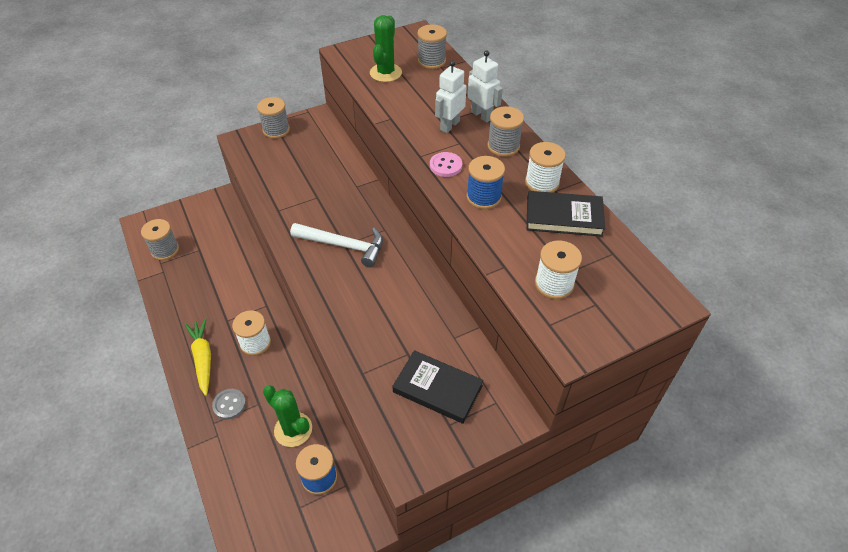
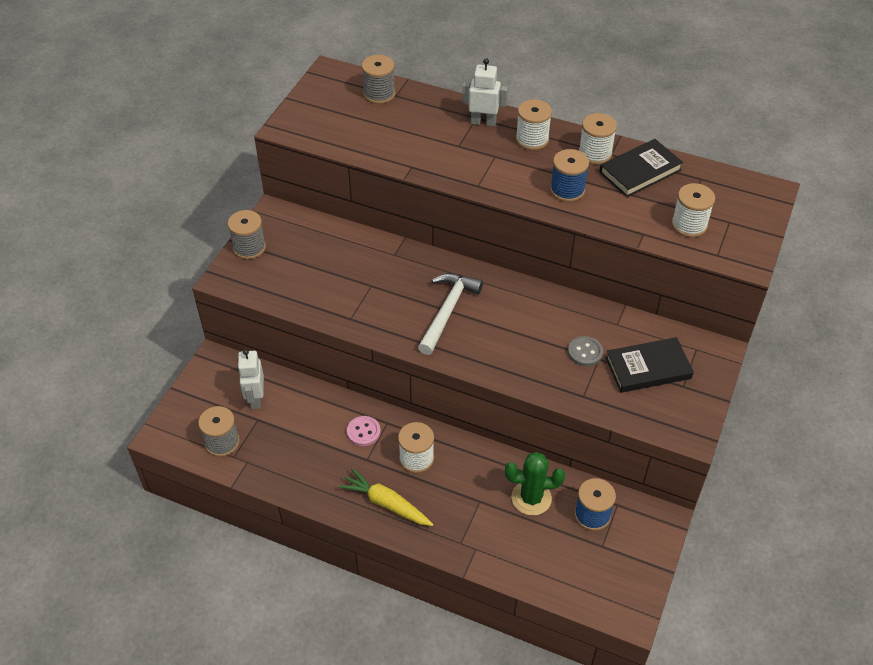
camera: 40 degrees left, 0 degrees up
grey button [212,389,246,420] -> grey button moved to [568,336,603,366]
white hammer [290,223,383,267] -> white hammer turned 45 degrees counterclockwise [418,273,483,355]
green cactus [370,15,402,82] -> none
pink button [430,152,462,177] -> pink button moved to [347,416,381,446]
white robot [435,60,466,133] -> white robot moved to [237,349,264,409]
grey spool [487,106,524,157] -> white spool [516,99,552,150]

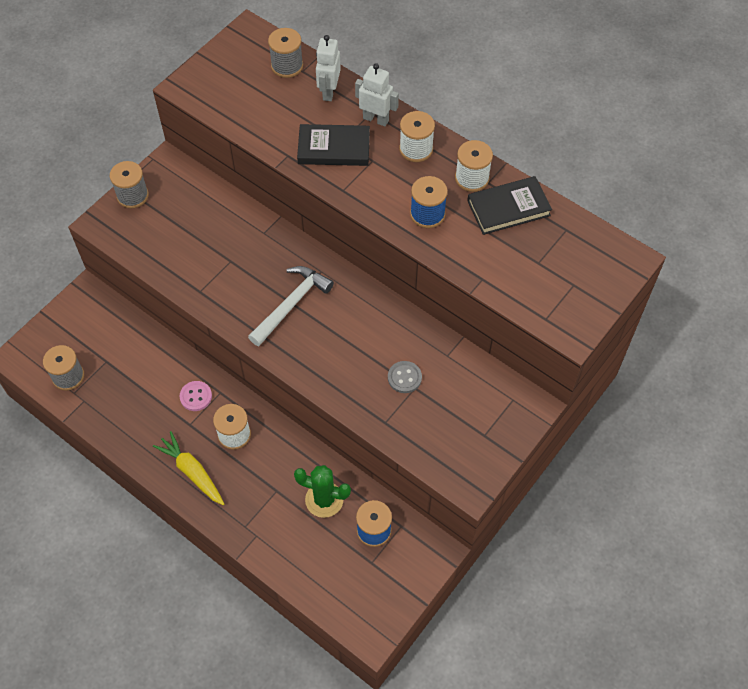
camera: 15 degrees right, 10 degrees up
white robot [237,349,264,409] -> white robot moved to [316,35,341,101]
black book [605,337,694,393] -> black book moved to [297,124,370,166]
white spool [671,183,715,238] -> none

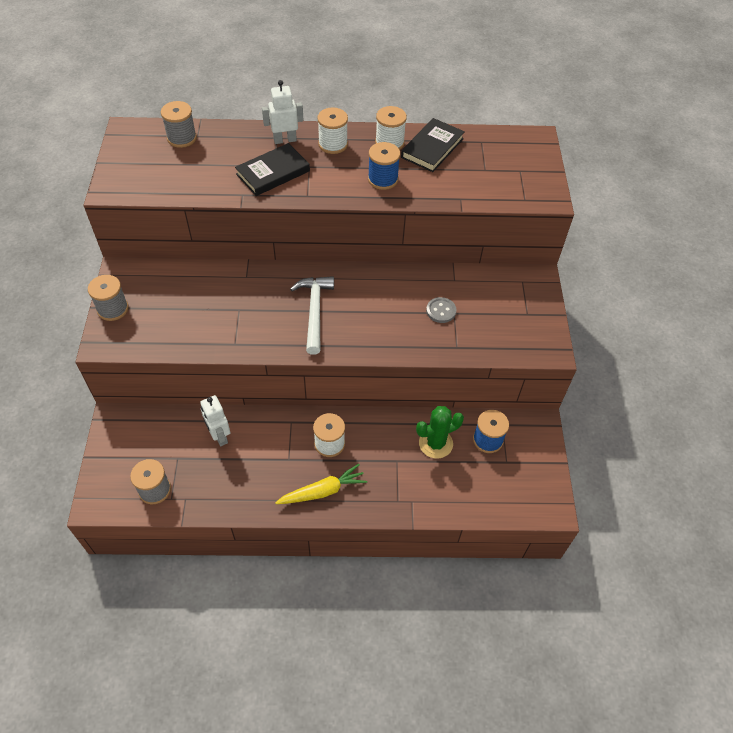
camera: 40 degrees left, 5 degrees down
yellow carrot [153,431,224,505] -> yellow carrot turned 150 degrees clockwise [275,464,367,504]
pink button [180,381,212,411] -> none
white robot [316,35,341,101] -> white robot moved to [200,395,230,446]

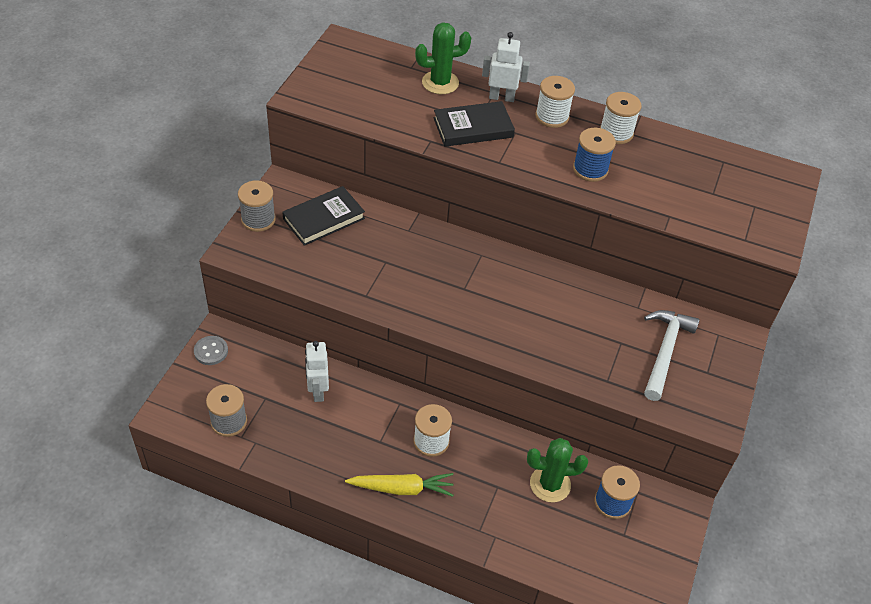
camera: 20 degrees right, 5 degrees down
grey spool [161,101,197,148] -> none
white hammer [290,276,334,355] -> white hammer moved to [644,310,699,401]
black book [401,118,465,172] -> black book moved to [282,186,365,246]
grey button [426,297,457,323] -> grey button moved to [194,336,228,365]
none -> green cactus [415,22,471,94]

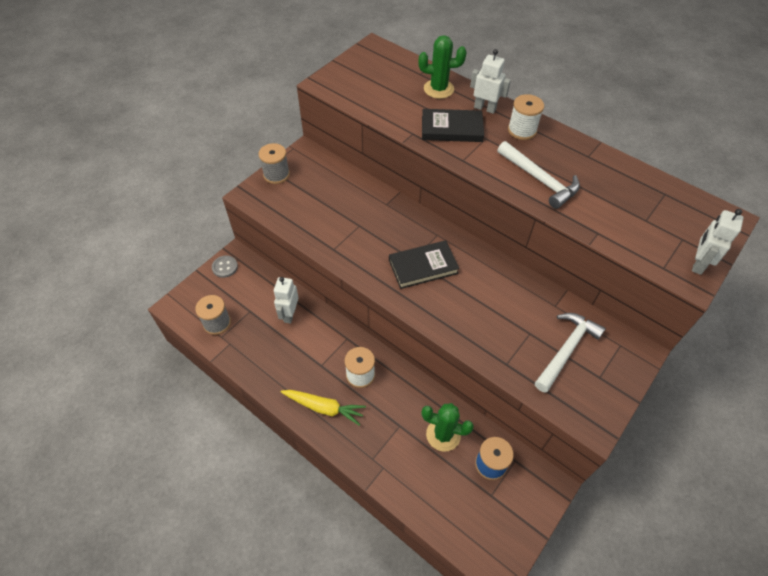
camera: 20 degrees right, 5 degrees up
black book [282,186,365,246] -> black book moved to [389,240,460,289]
blue spool [573,128,616,182] -> white hammer [497,141,580,209]
white spool [600,92,641,144] -> none
none -> white robot [692,209,744,275]

